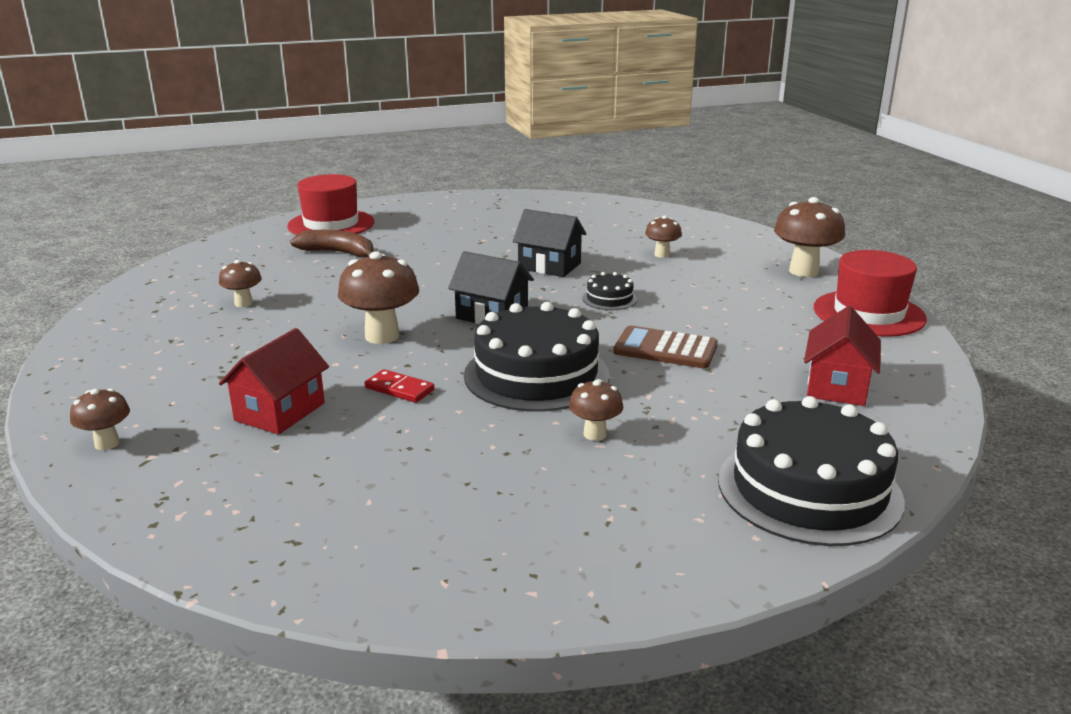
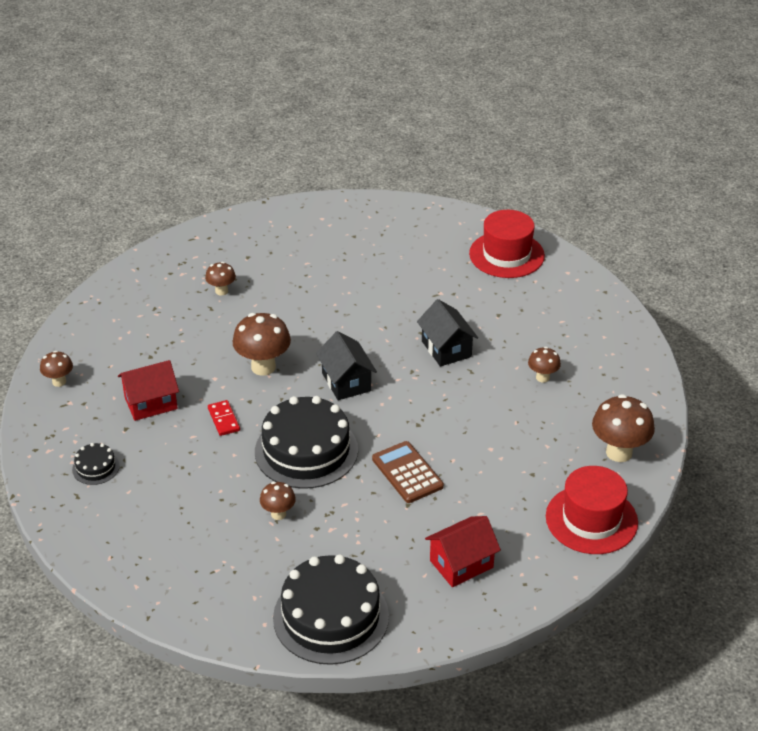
camera: 40 degrees right, 15 degrees up
red hat [287,174,374,235] -> red hat moved to [469,210,545,278]
brown banana [290,230,374,257] -> none
black cake [582,272,637,310] -> black cake moved to [72,443,120,485]

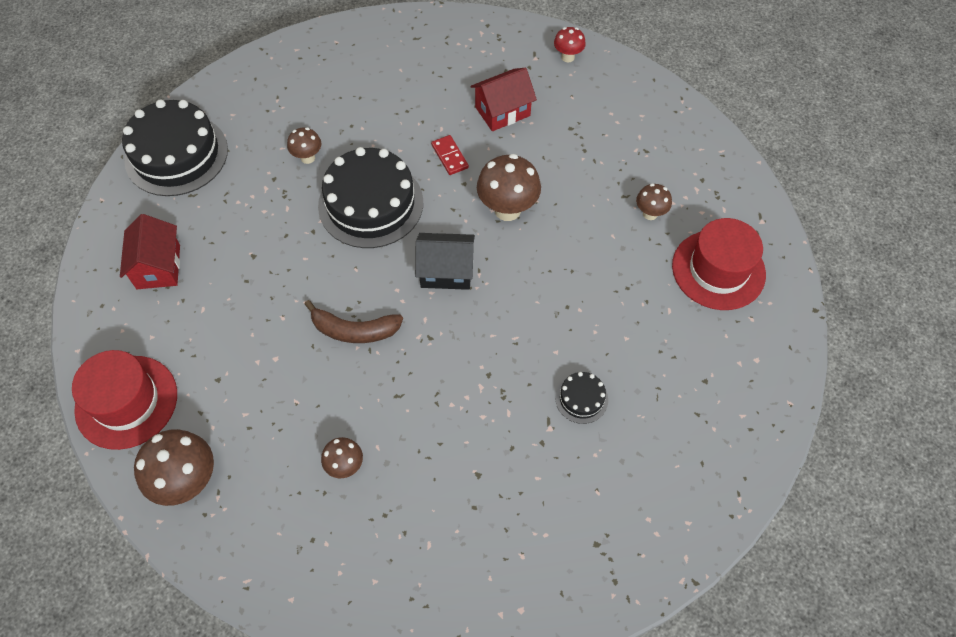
camera: 115 degrees right, 20 degrees up
brown mushroom [40,351,73,387] -> red mushroom [554,27,586,62]
black cake [72,443,120,485] -> black cake moved to [555,372,608,424]
red house [118,360,179,421] -> red house turned 60 degrees clockwise [471,68,537,131]
red domino [208,400,240,436] -> red domino turned 60 degrees clockwise [431,135,469,175]
brown calculator [372,441,444,503] -> none
black house [417,299,478,367] -> none
red hat [469,210,545,278] -> red hat moved to [672,218,766,310]
none -> brown banana [304,300,403,343]

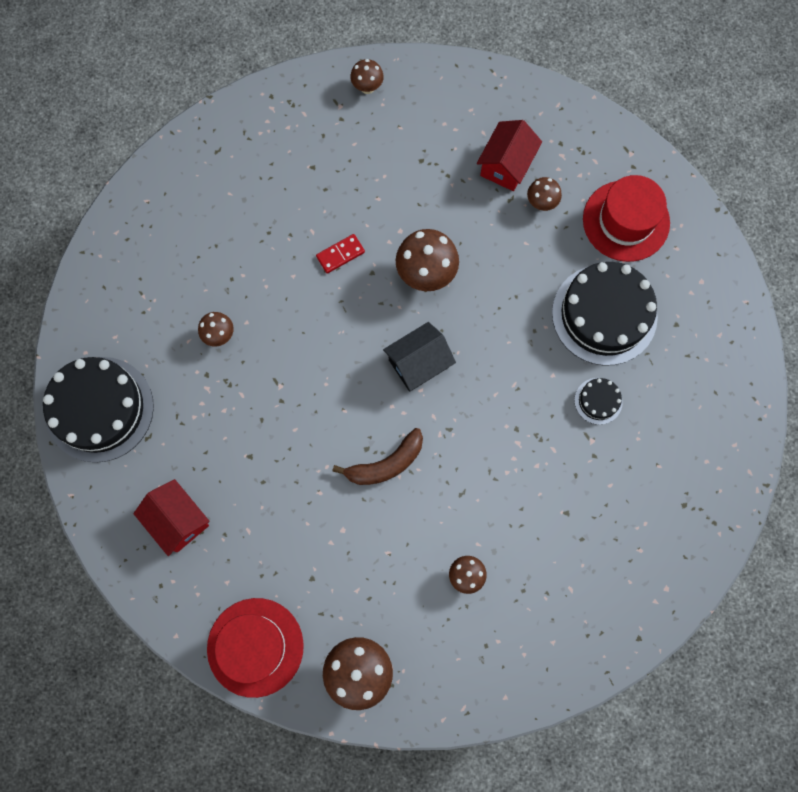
camera: 35 degrees left, 15 degrees up
black cake [318,147,423,248] -> black cake moved to [552,262,658,366]
red domino [431,135,469,175] -> red domino turned 60 degrees counterclockwise [316,234,365,274]
red house [471,68,537,131] -> red house moved to [477,120,542,191]
red mushroom [554,27,586,62] -> brown mushroom [350,59,384,94]

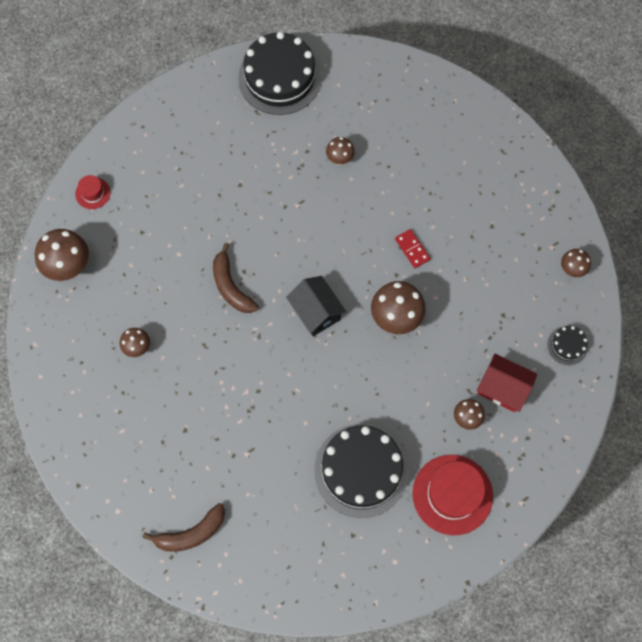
camera: 90 degrees right, 5 degrees down
red house [133,479,210,556] -> none
red hat [207,598,304,698] -> red hat [75,175,110,209], size x0.48
black cake [574,378,623,425] -> black cake moved to [547,326,588,365]
none -> brown banana [143,503,225,552]

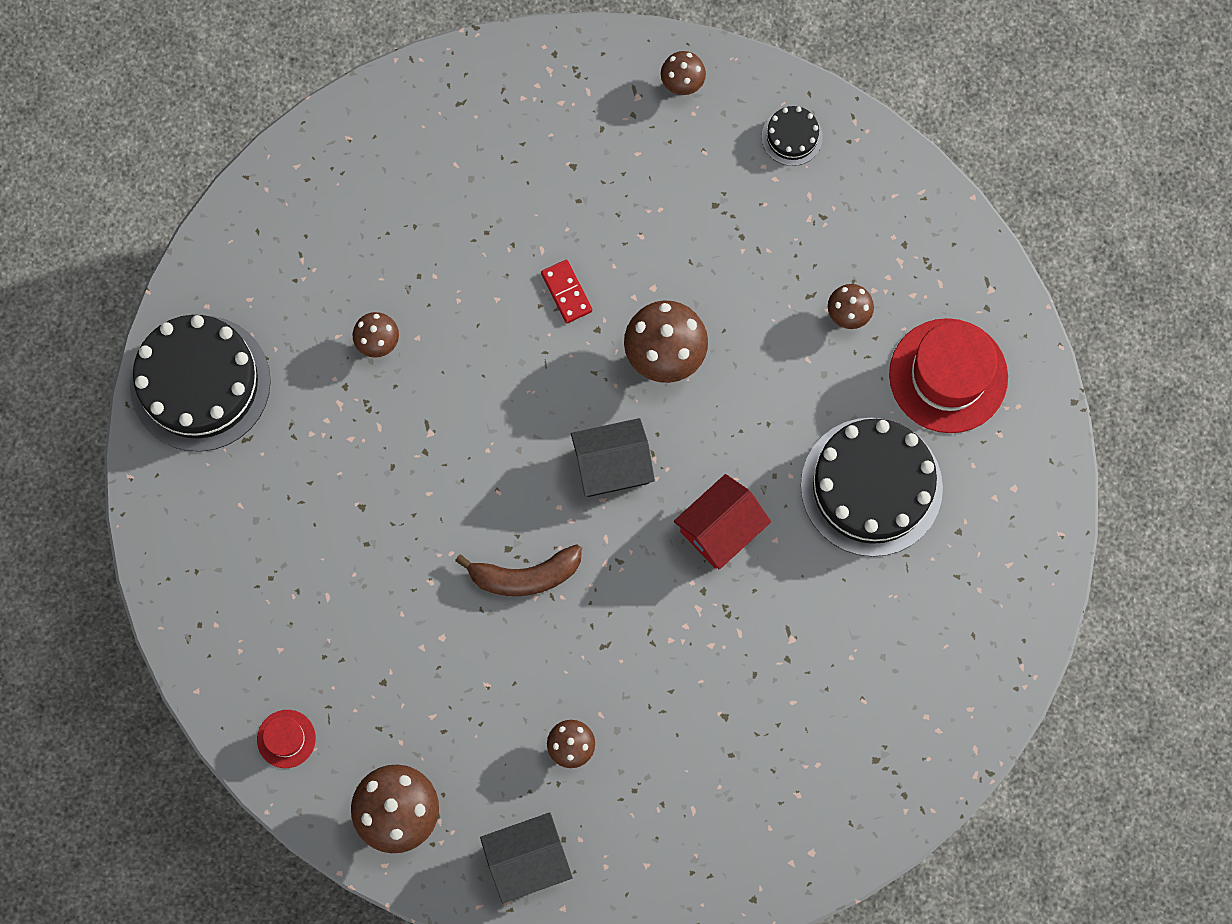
camera: 70 degrees left, 5 degrees up
brown banana [143,503,225,552] -> none
red domino [395,229,431,268] -> red domino turned 75 degrees clockwise [541,260,592,323]
red house [477,354,537,412] -> red house moved to [674,474,771,570]
none -> black house [480,812,573,903]

